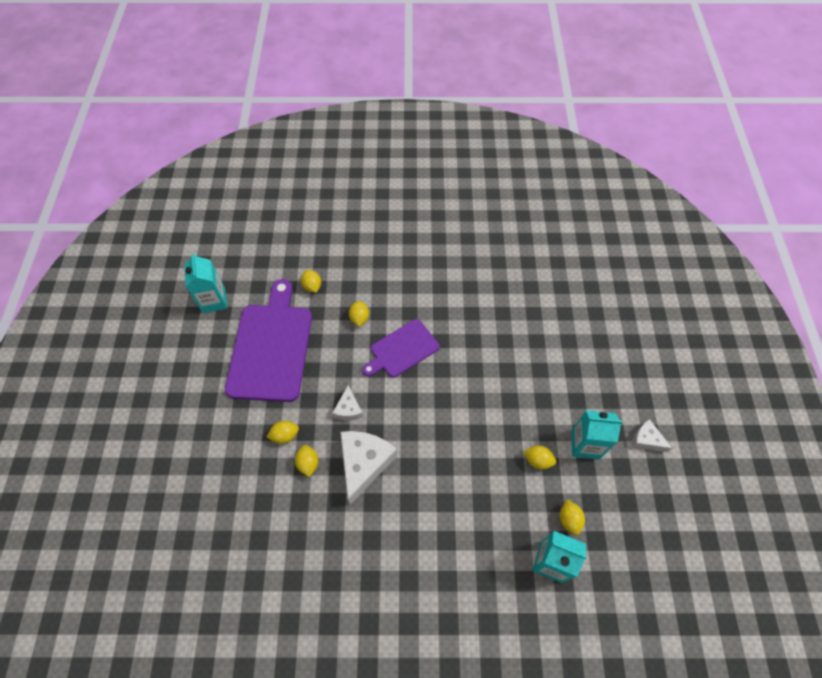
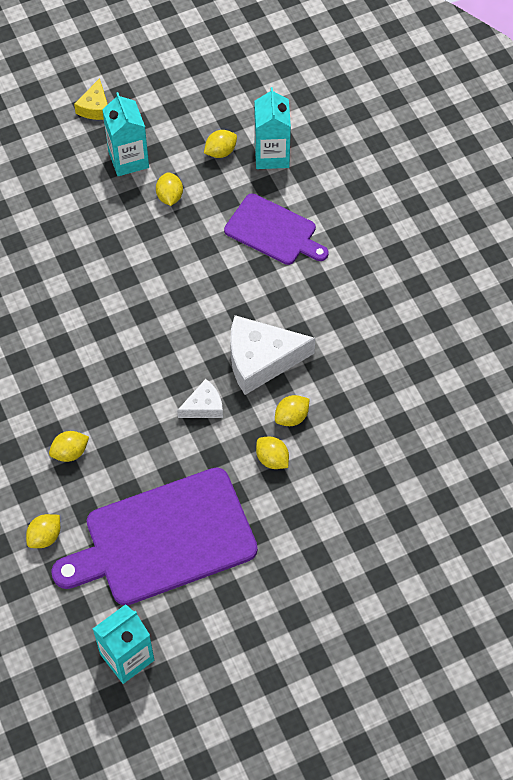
camera: 115 degrees left, 0 degrees up
purple cutting board [362,319,440,378] -> purple cutting board moved to [224,193,329,265]
white cheese [632,419,672,452] -> yellow cheese [74,78,108,120]

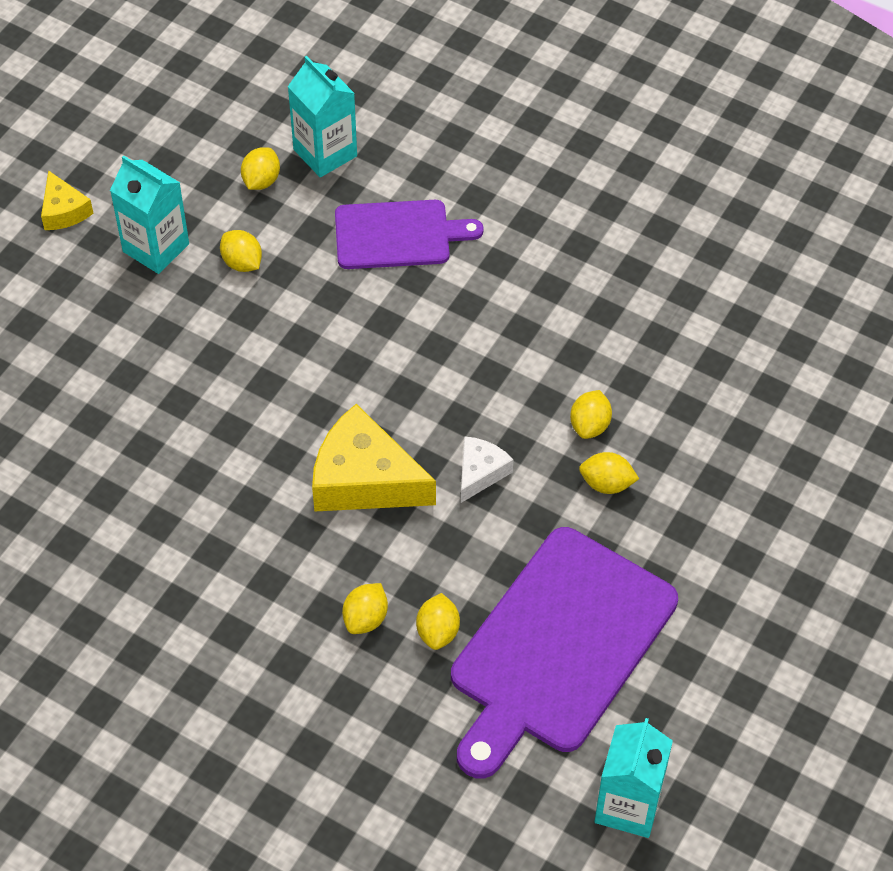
camera: 35 degrees left, 5 degrees down
yellow lemon [26,514,60,548] -> yellow lemon moved to [416,593,460,650]
white cheese [230,315,315,395] -> none
none -> yellow cheese [312,404,436,512]

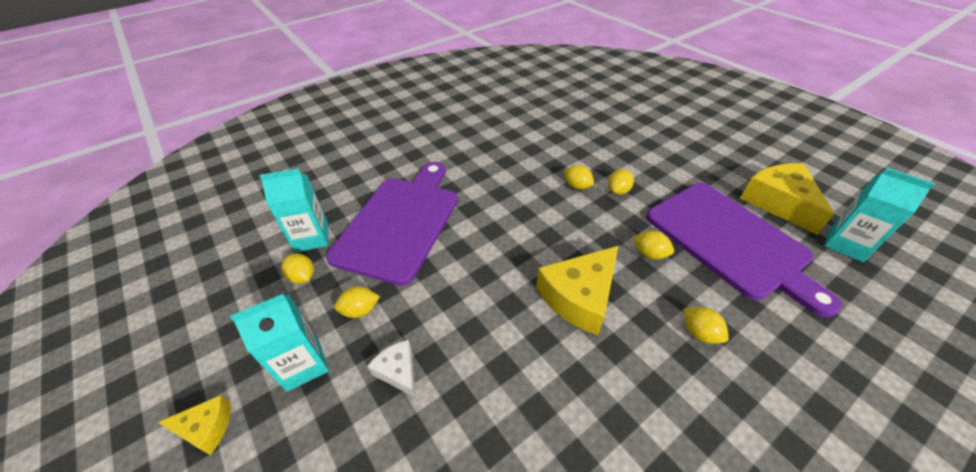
camera: 65 degrees left, 10 degrees down
purple cutting board [335,200,484,269] -> purple cutting board [326,162,458,286], size x1.71
yellow lemon [416,593,460,650] -> yellow lemon moved to [633,231,674,259]
white cheese [461,436,513,503] -> white cheese moved to [367,340,416,398]
none -> yellow cheese [740,163,834,235]

